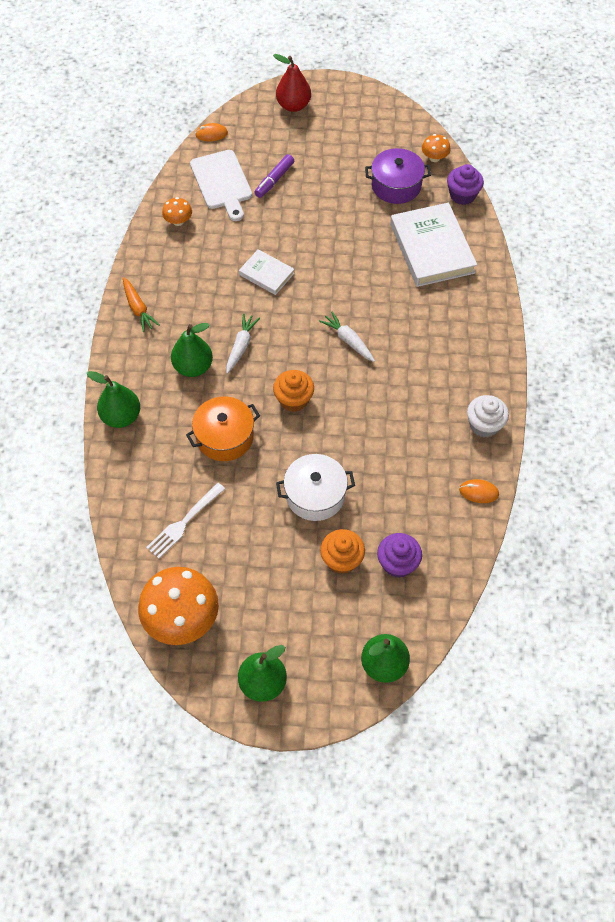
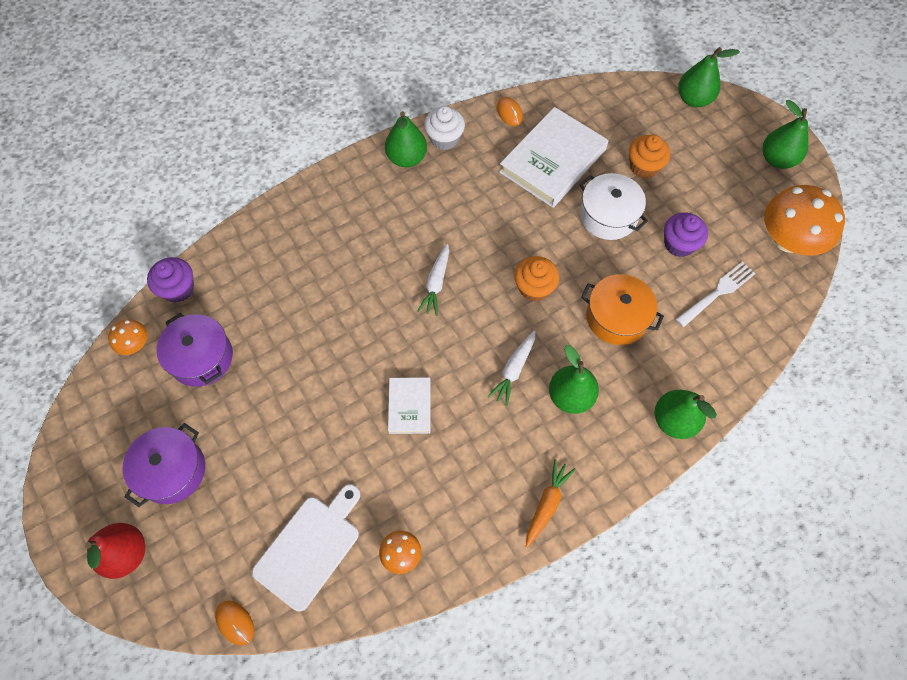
camera: 125 degrees left, 5 degrees up
white fork [146,483,225,559] -> white fork turned 45 degrees counterclockwise [676,262,756,327]
white carrot [226,313,260,374] -> white carrot turned 45 degrees counterclockwise [488,330,536,406]
purple marker [254,154,294,198] -> none
purple cupcake [377,533,422,578] -> purple cupcake moved to [664,212,708,257]
white book [390,203,477,287] -> white book moved to [499,107,608,208]
none -> purple pot [122,423,205,507]
none -> green pear [385,111,427,167]

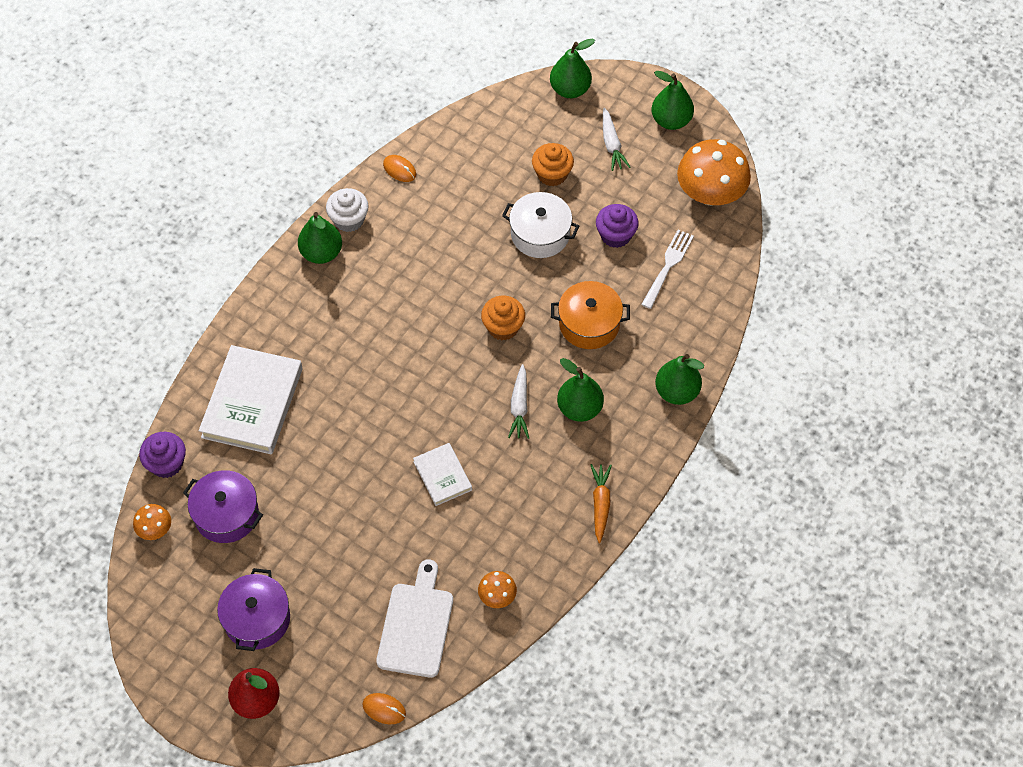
camera: 25 degrees left, 5 degrees down
white carrot [417,243,449,316] -> white carrot moved to [603,108,630,171]
white book [499,107,608,208] -> white book moved to [199,345,303,454]

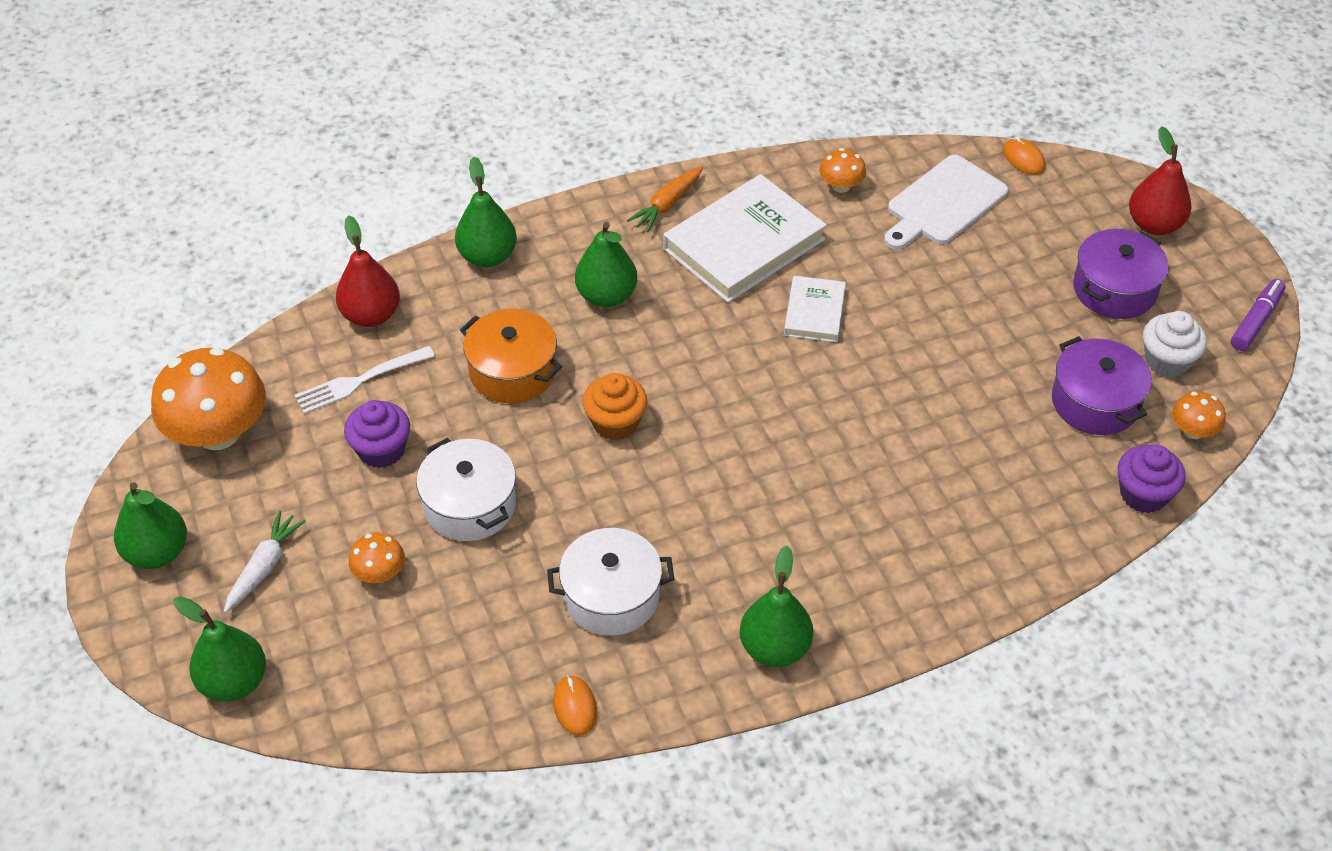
camera: 145 degrees left, 10 degrees down
white book [199,345,303,454] -> white book moved to [663,174,827,303]
white cupcake [326,188,369,232] -> white cupcake moved to [1143,311,1207,378]
white carrot [508,364,529,439] -> none
orange cupcake [532,143,574,186] -> orange mushroom [349,532,405,583]
none -> red pear [336,215,400,327]
none -> white pot [547,528,674,636]
none -> purple marker [1231,279,1286,351]

